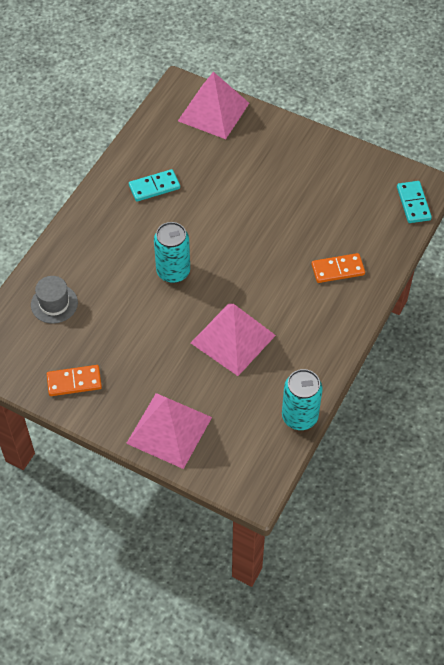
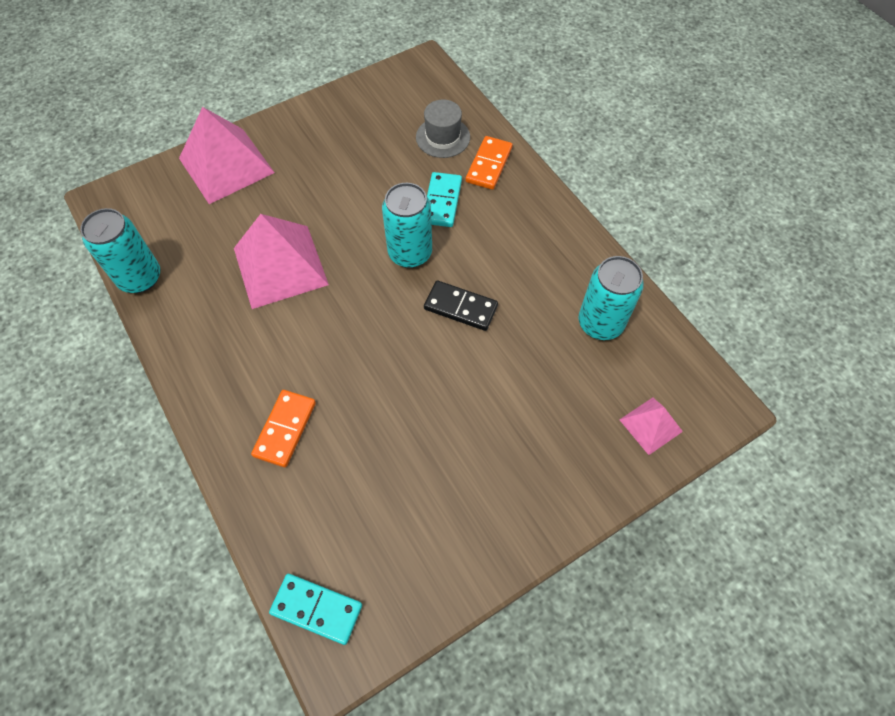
camera: 120 degrees right, 5 degrees up
orange domino [47,365,102,396] -> orange domino moved to [466,136,513,190]
turquoise domino [129,169,180,202] -> turquoise domino moved to [427,172,462,227]
pink pyramid [178,72,249,139] -> pink pyramid [620,398,683,455], size x0.51
none -> black domino [424,280,498,331]
none -> turquoise can [578,256,644,340]

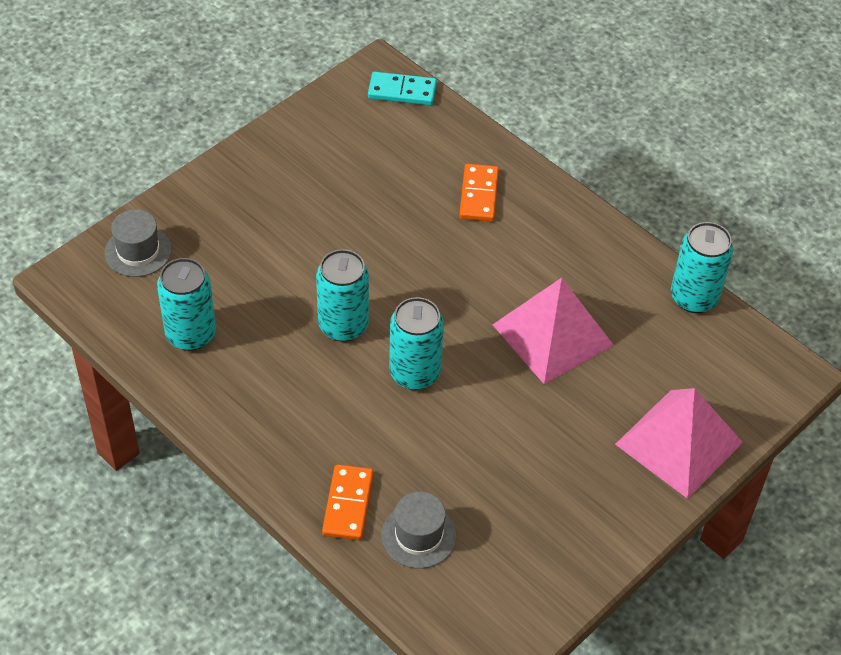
camera: 165 degrees right, 10 degrees down
black domino [424,280,498,331] -> turquoise can [316,249,369,342]
turquoise domino [427,172,462,227] -> none
pink pyramid [620,398,683,455] -> grey hat [105,209,172,277]

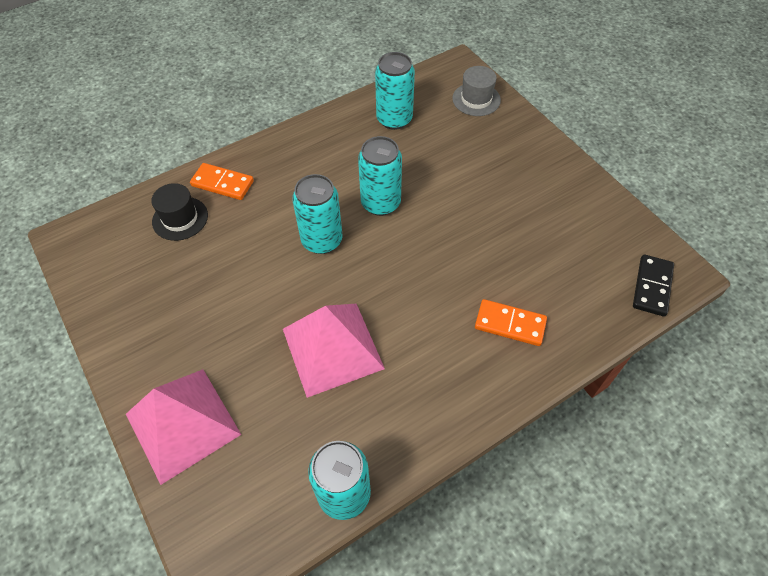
camera: 105 degrees right, 5 degrees up
turquoise domino [368,72,437,105] -> black domino [633,254,674,317]
grey hat [382,492,457,569] -> black hat [151,183,208,241]

